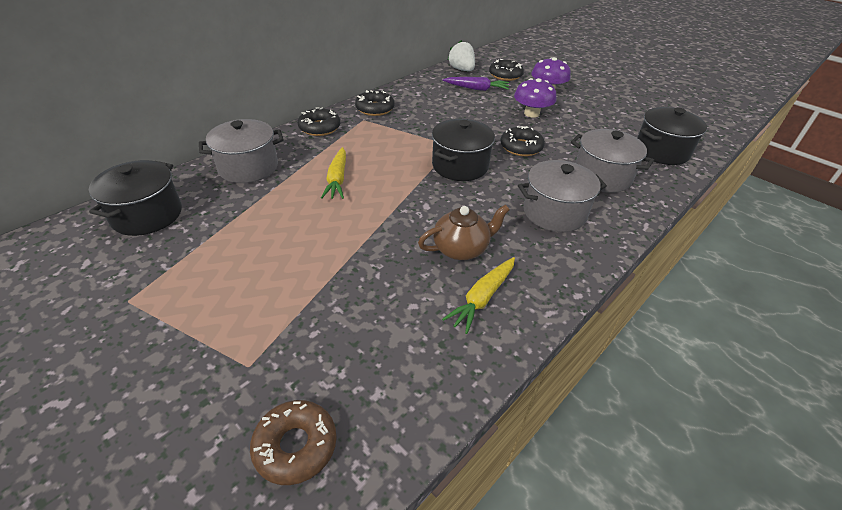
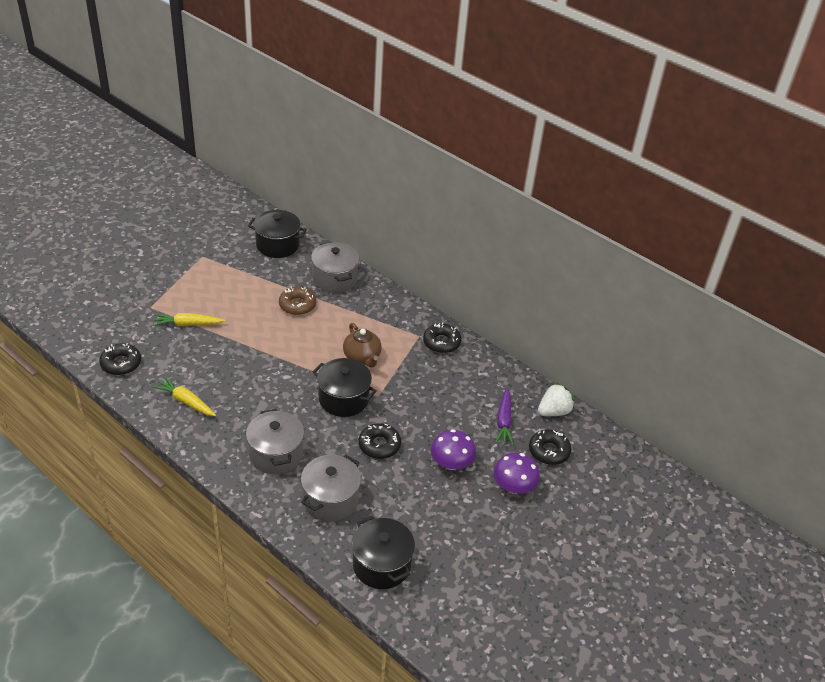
camera: 85 degrees right, 0 degrees up
brown donut [250,400,337,485] -> brown donut moved to [279,286,316,315]
black donut [298,107,340,136] -> black donut moved to [99,343,141,375]
yellow carrot [321,147,346,199] -> yellow carrot moved to [153,313,225,326]
brown teapot [418,205,510,260] -> brown teapot moved to [343,323,382,368]

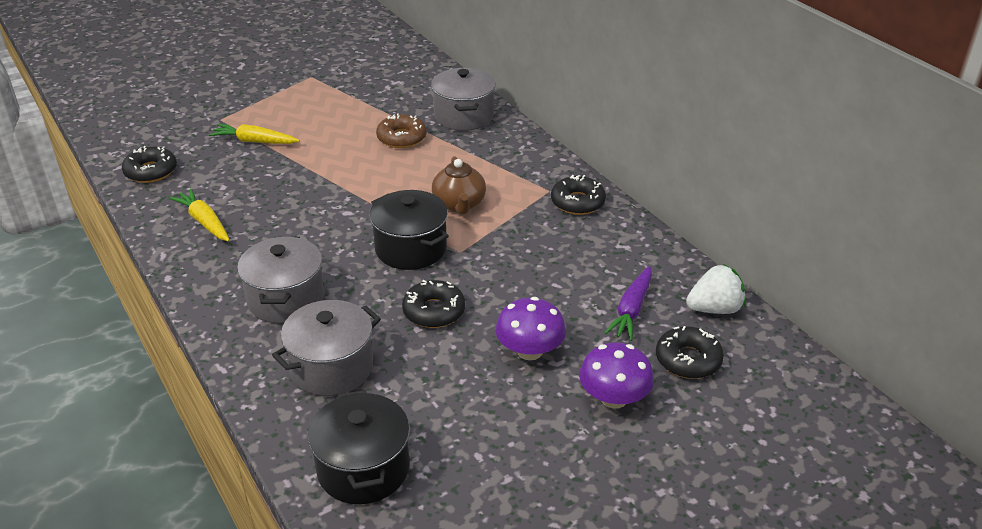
camera: 20 degrees right, 5 degrees down
black pot [248,210,307,258] -> none

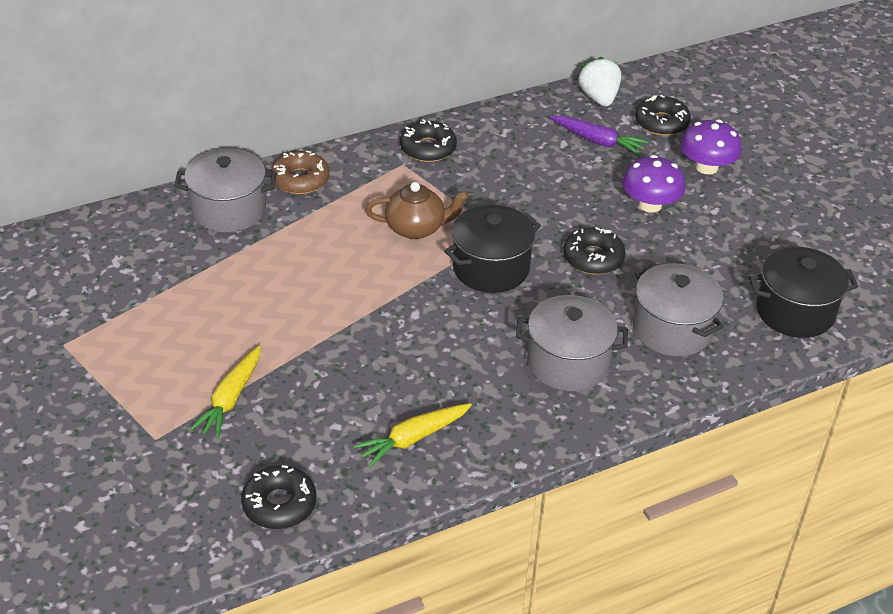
camera: 85 degrees left, 5 degrees up
brown donut [376,113,427,148] -> brown donut moved to [271,150,330,194]

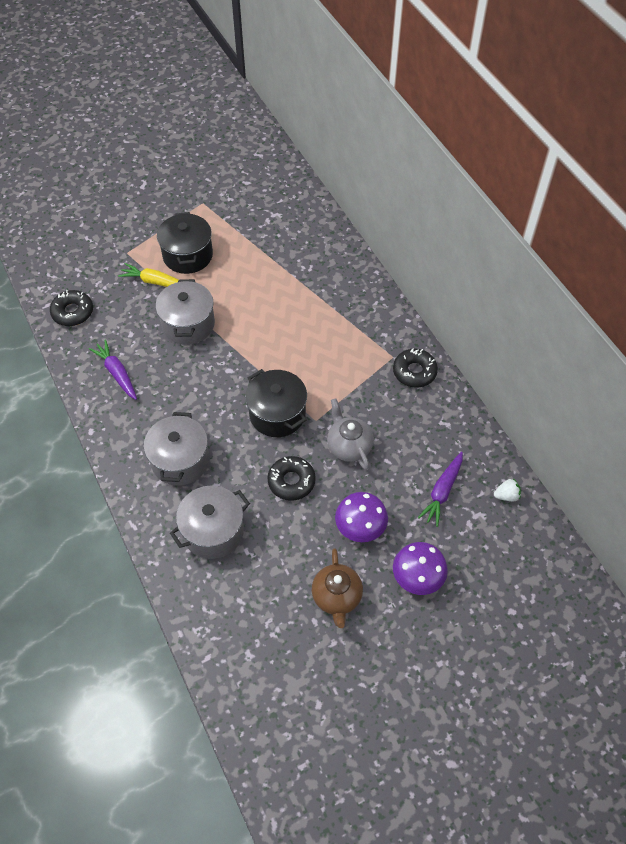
camera: 90 degrees right, 15 degrees up
grey pot [174,149,277,233] -> grey pot moved to [156,279,215,345]
brown donut [271,150,330,194] -> none
yellow carrot [354,403,472,467] -> purple carrot [89,339,137,400]
brown teapot [365,182,469,239] -> brown teapot moved to [312,549,363,628]
white strawberry [579,57,621,106] -> white strawberry [494,478,521,502], size x0.59
black donut [635,95,691,136] -> none
black pot [749,247,859,338] -> black pot moved to [157,212,213,274]
none -> grey teapot [327,398,374,470]

